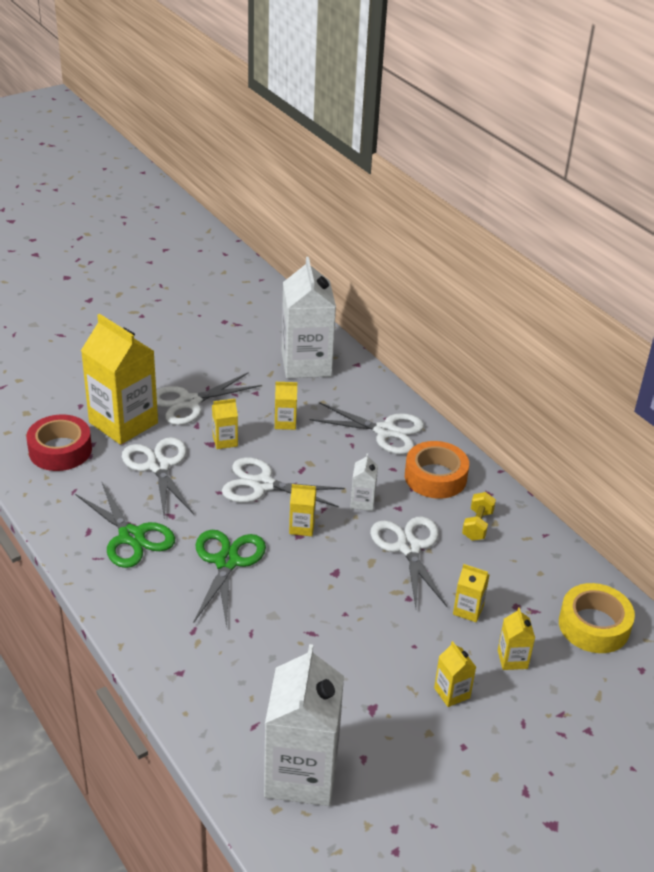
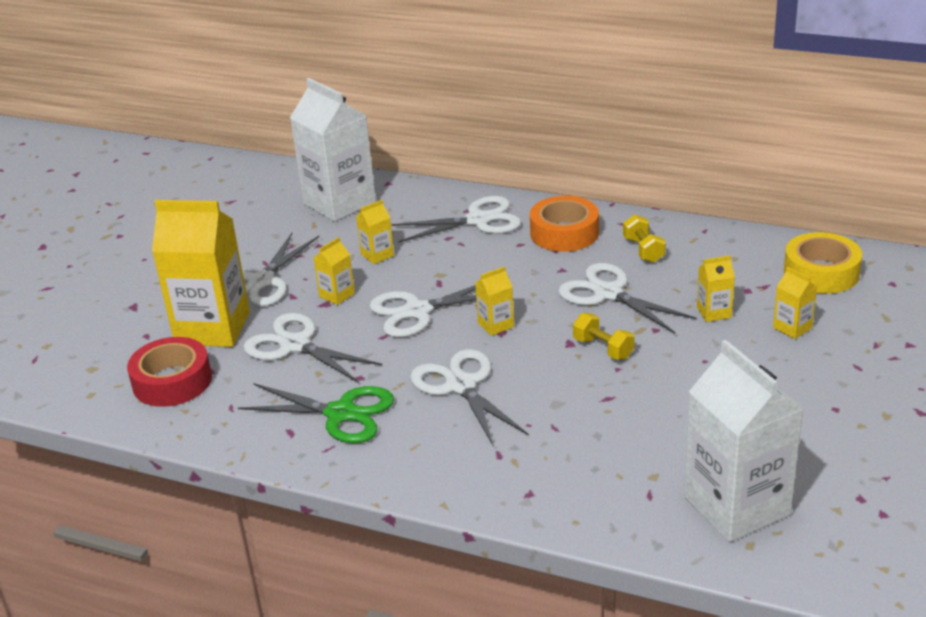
camera: 30 degrees left, 5 degrees down
green scissors [194,530,266,628] -> white scissors [410,349,529,447]
white carton [350,453,378,511] -> none
yellow carton [434,641,476,707] -> none
none -> yellow dumbbell [573,313,634,360]

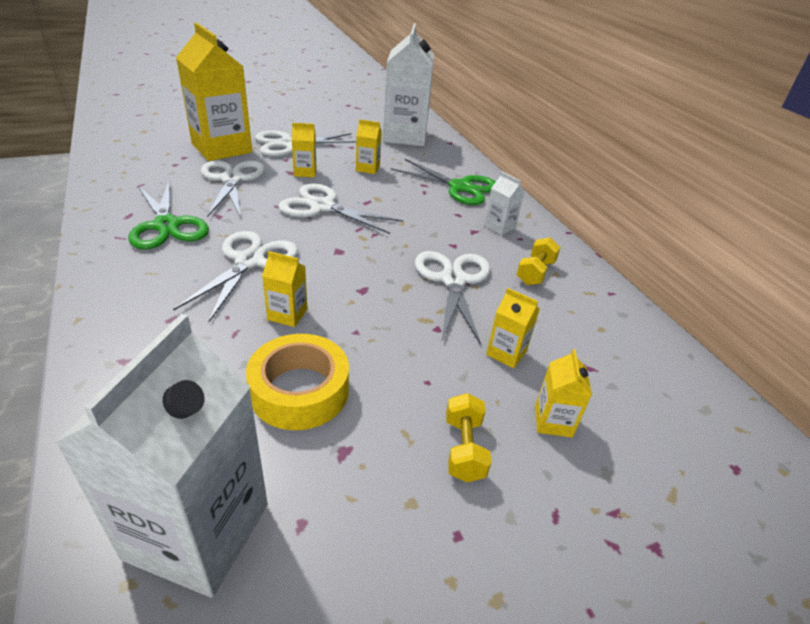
camera: 40 degrees right, 5 degrees up
red tape [127,337,212,407] -> none
white scissors [391,196,521,243] -> green scissors [391,159,496,205]
yellow carton [475,266,514,336] -> yellow carton moved to [262,251,307,327]
orange tape [530,196,599,252] -> white carton [484,172,525,235]
yellow dumbbell [573,313,634,360] -> yellow dumbbell moved to [446,393,491,482]
yellow tape [784,232,862,294] -> yellow tape moved to [246,334,349,430]

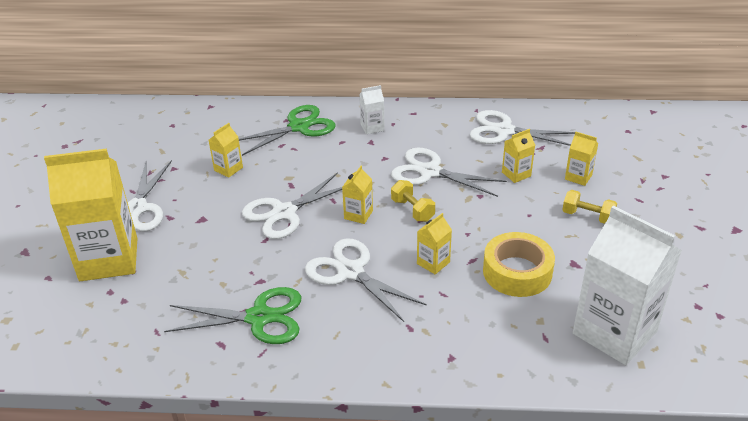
camera: 60 degrees left, 0 degrees up
white scissors [201,160,265,218] -> white scissors moved to [470,110,575,146]
yellow carton [292,123,316,177] -> yellow carton moved to [342,166,373,224]
white carton [383,23,434,146] -> none
yellow dumbbell [516,238,560,285] -> yellow dumbbell moved to [391,180,435,222]

